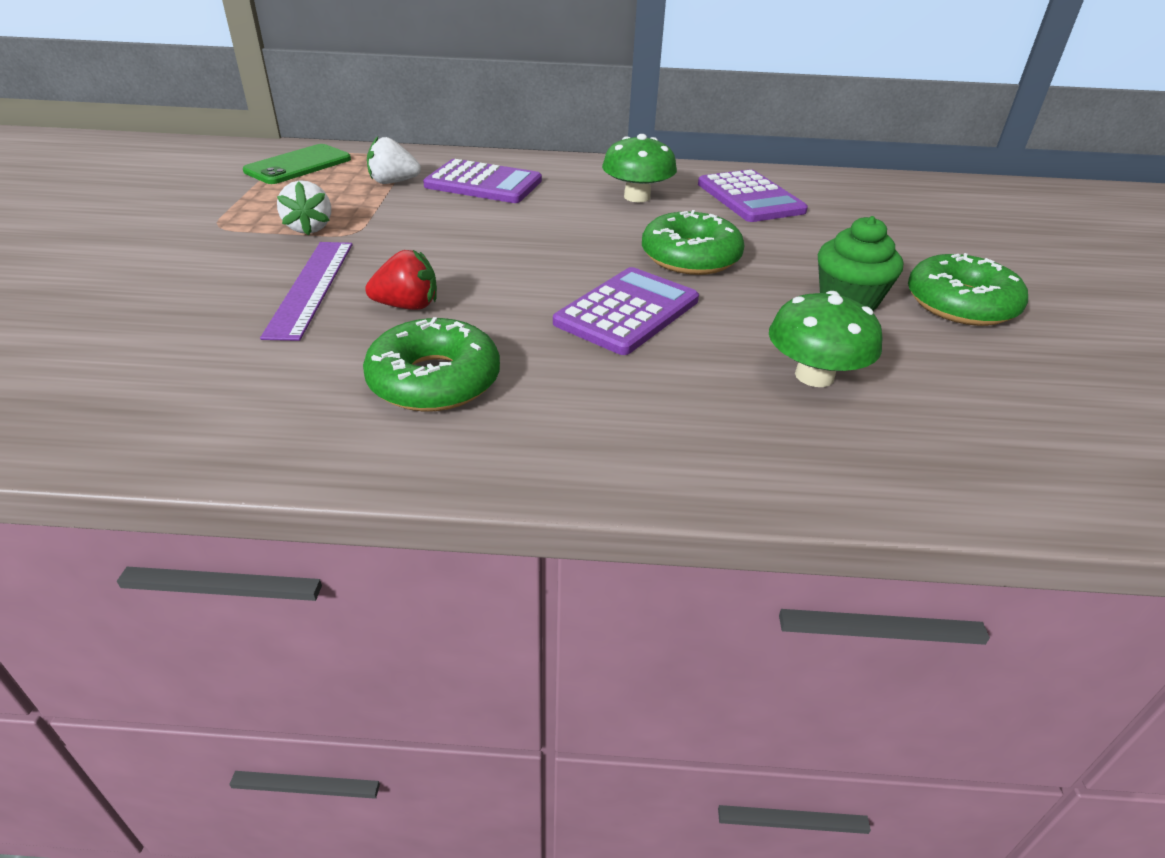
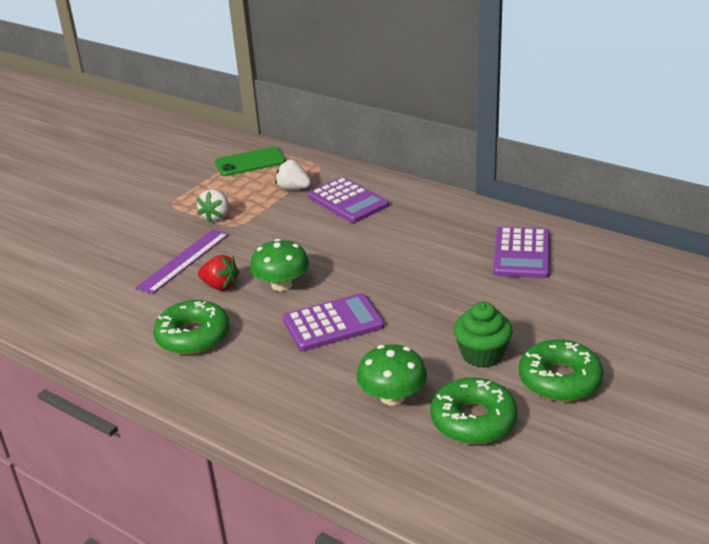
camera: 35 degrees right, 5 degrees down
green mushroom [602,134,677,202] -> green mushroom moved to [250,239,309,291]
green donut [642,210,745,275] -> green donut moved to [430,377,518,444]

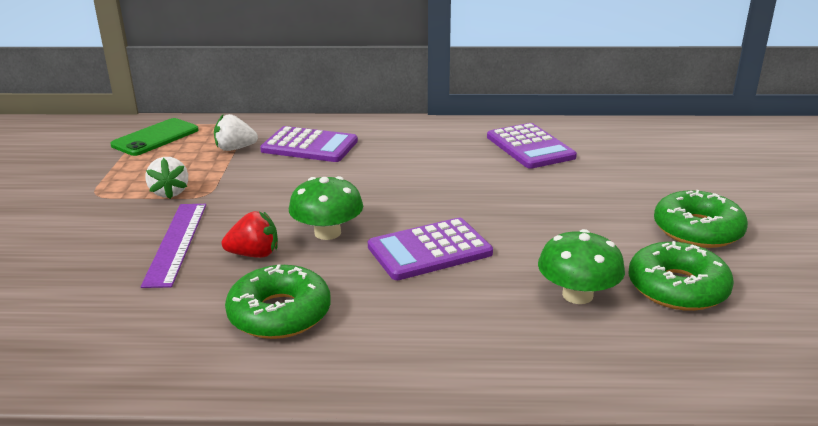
camera: 35 degrees left, 5 degrees down
purple calculator [283,293,384,351] -> purple calculator turned 150 degrees counterclockwise [368,218,493,280]
green cupcake [453,302,513,368] -> none

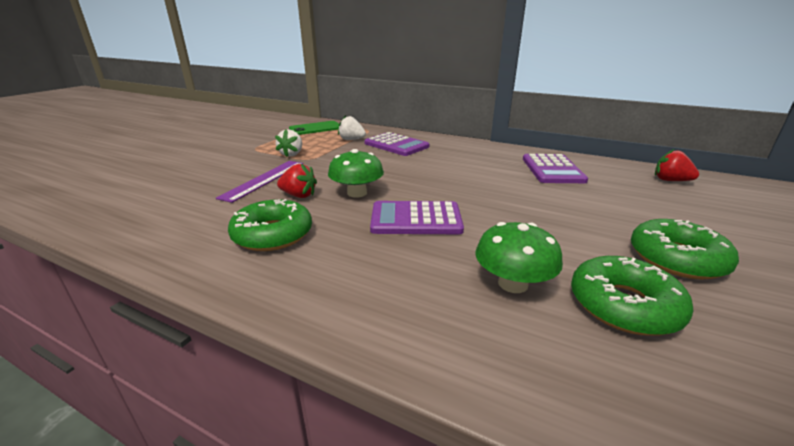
camera: 25 degrees right, 0 degrees up
none -> red strawberry [655,149,699,181]

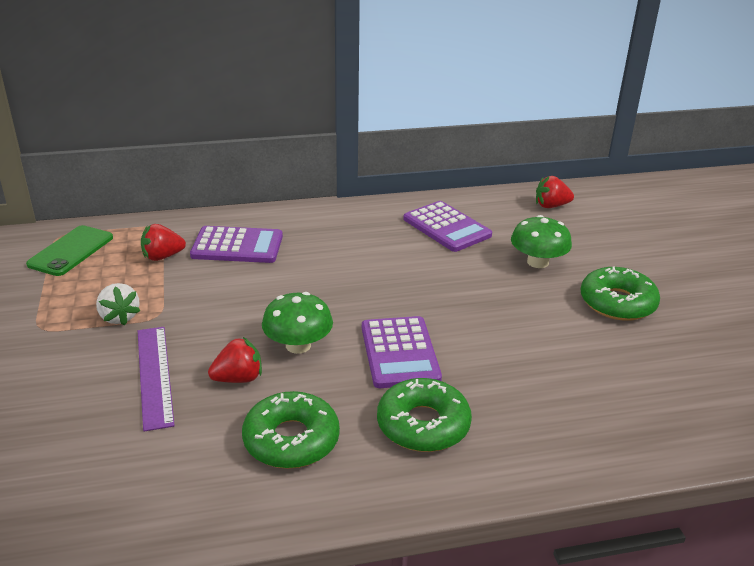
camera: 40 degrees left, 5 degrees up
white strawberry [338,116,366,140] -> red strawberry [141,224,186,261]
purple calculator [370,201,464,234] -> purple calculator turned 60 degrees counterclockwise [362,316,442,388]
green mushroom [475,222,563,293] -> green mushroom moved to [511,215,572,268]
green donut [571,256,694,336] -> green donut moved to [377,378,472,452]

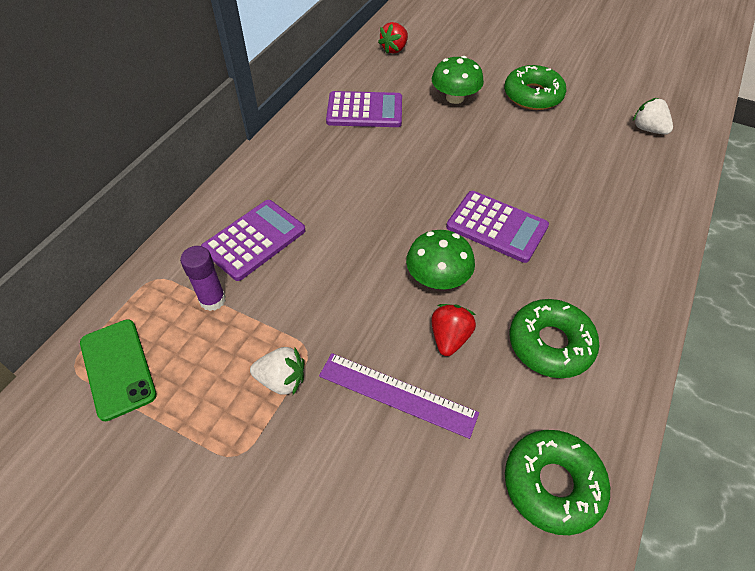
camera: 50 degrees left, 20 degrees up
red strawberry [141,224,186,261] -> purple glue stick [180,246,226,311]
green donut [377,378,472,452] -> green donut moved to [505,430,610,535]
none -> white strawberry [633,98,673,135]

